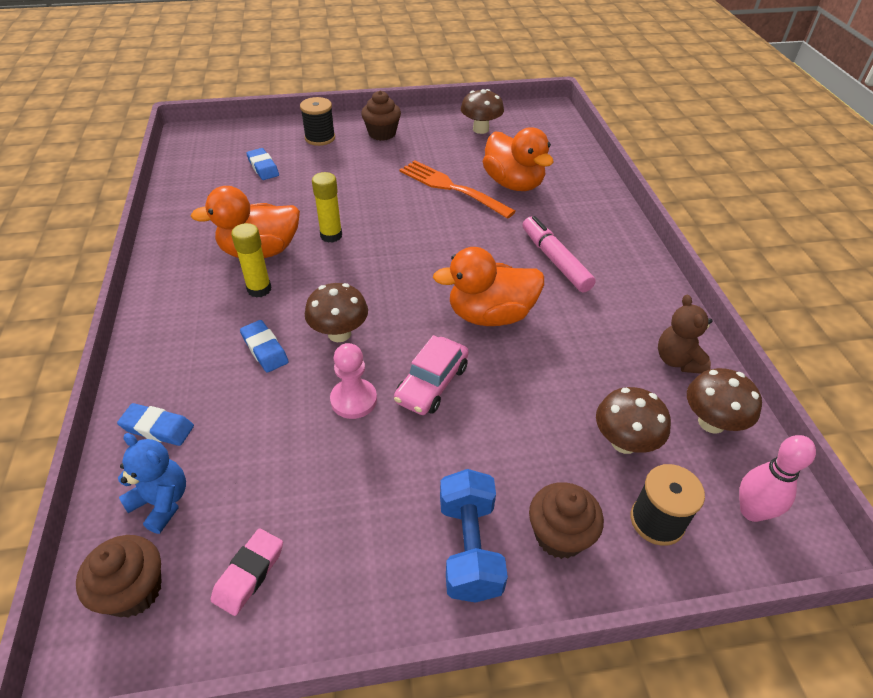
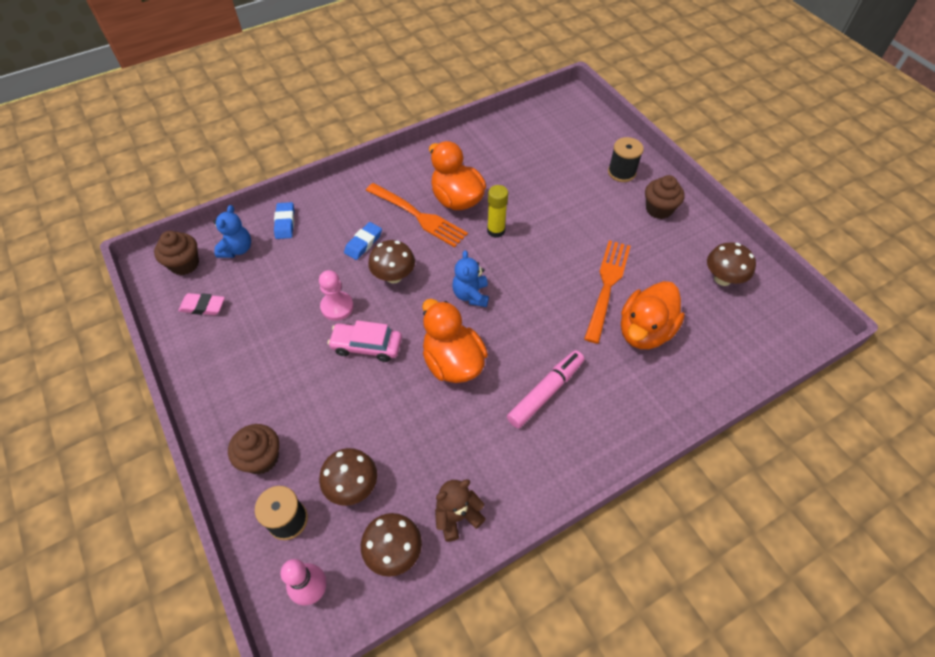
camera: 70 degrees right, 10 degrees up
yellow glue stick [231,223,271,298] -> orange fork [366,183,468,248]
blue eraser [246,148,279,180] -> none
blue dumbbell [440,469,508,603] -> none
none -> blue teddy bear [452,250,489,307]

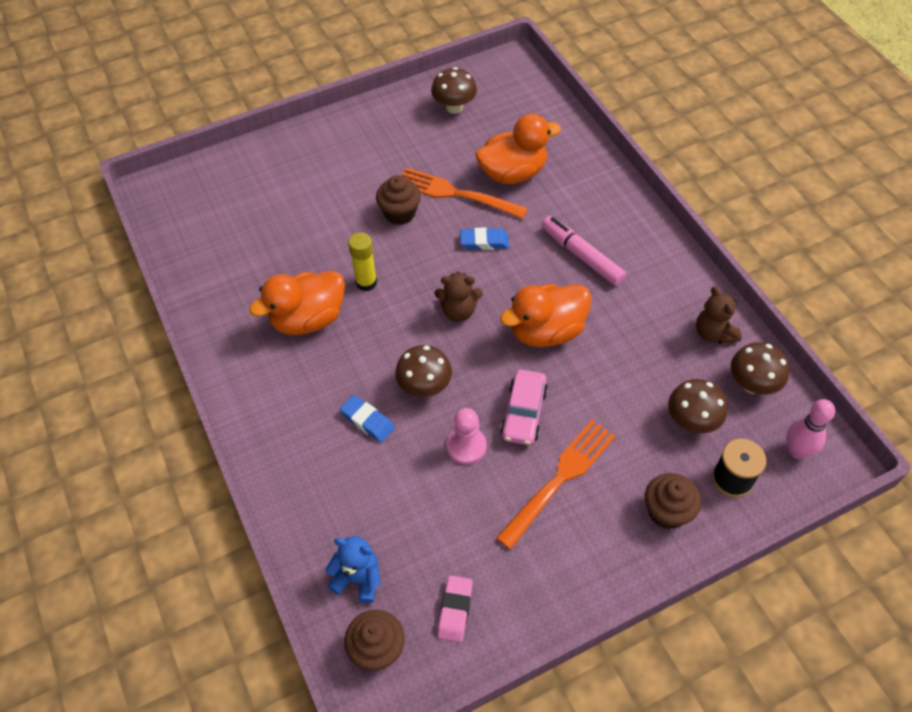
camera: 85 degrees left, 0 degrees up
blue eraser [274,202,295,239] -> blue eraser moved to [460,228,509,250]
orange fork [366,183,468,248] -> orange fork moved to [496,420,615,549]
blue teddy bear [452,250,489,307] -> brown teddy bear [435,272,483,322]
black spool [608,137,644,182] -> none
orange duck [621,281,685,349] -> orange duck turned 60 degrees counterclockwise [475,114,561,184]
brown cupcake [645,175,684,219] -> brown cupcake moved to [376,175,421,225]

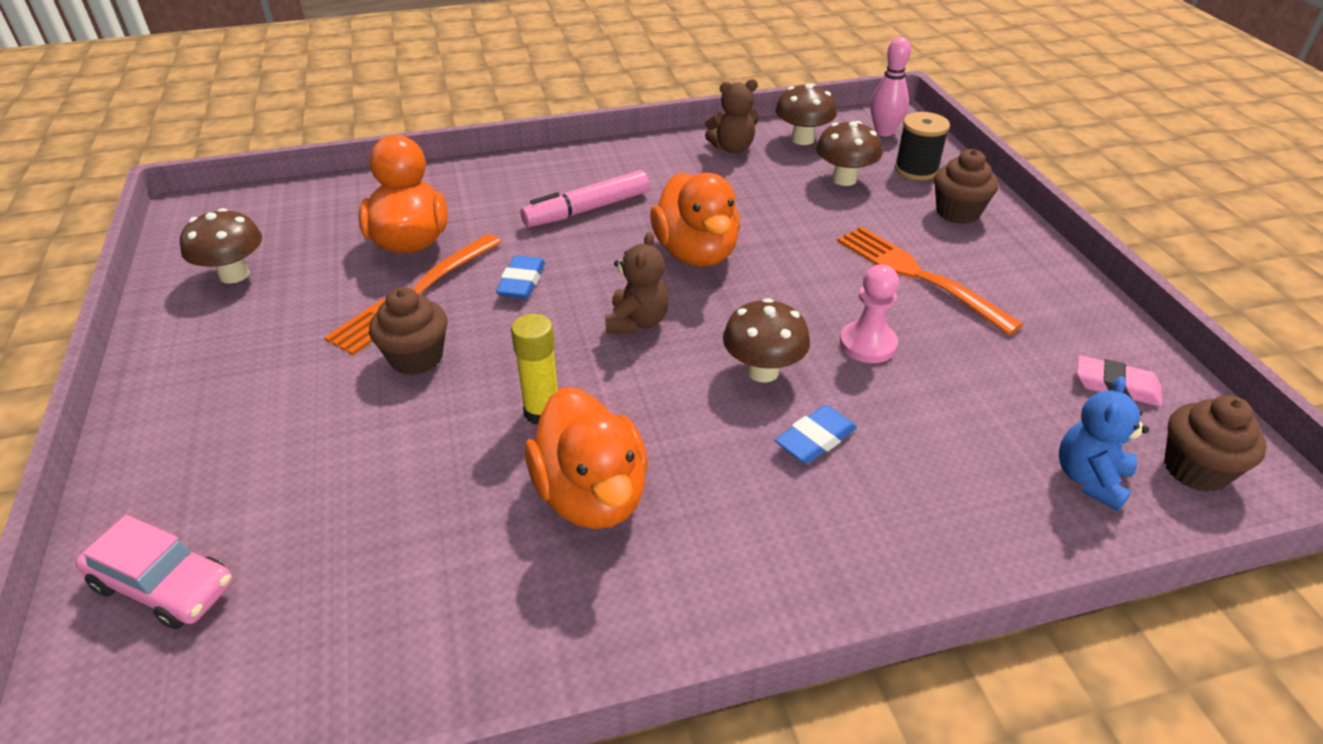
camera: 80 degrees left, 15 degrees down
pink car [500,369,548,445] -> pink car moved to [75,515,233,629]

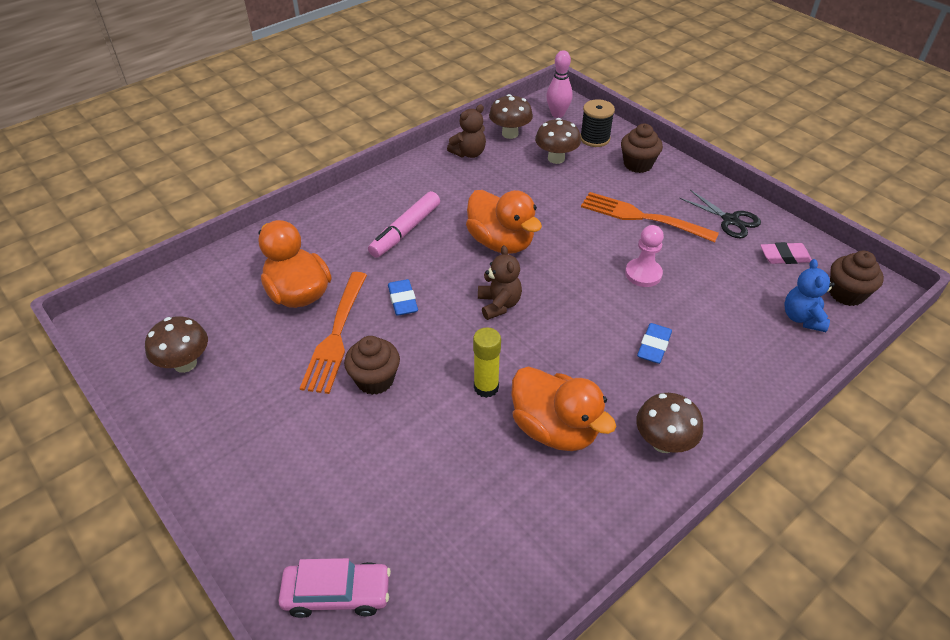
camera: 25 degrees left, 5 degrees up
brown mushroom [723,298,810,383] -> brown mushroom moved to [636,393,703,453]
none -> black scissors [679,190,761,238]

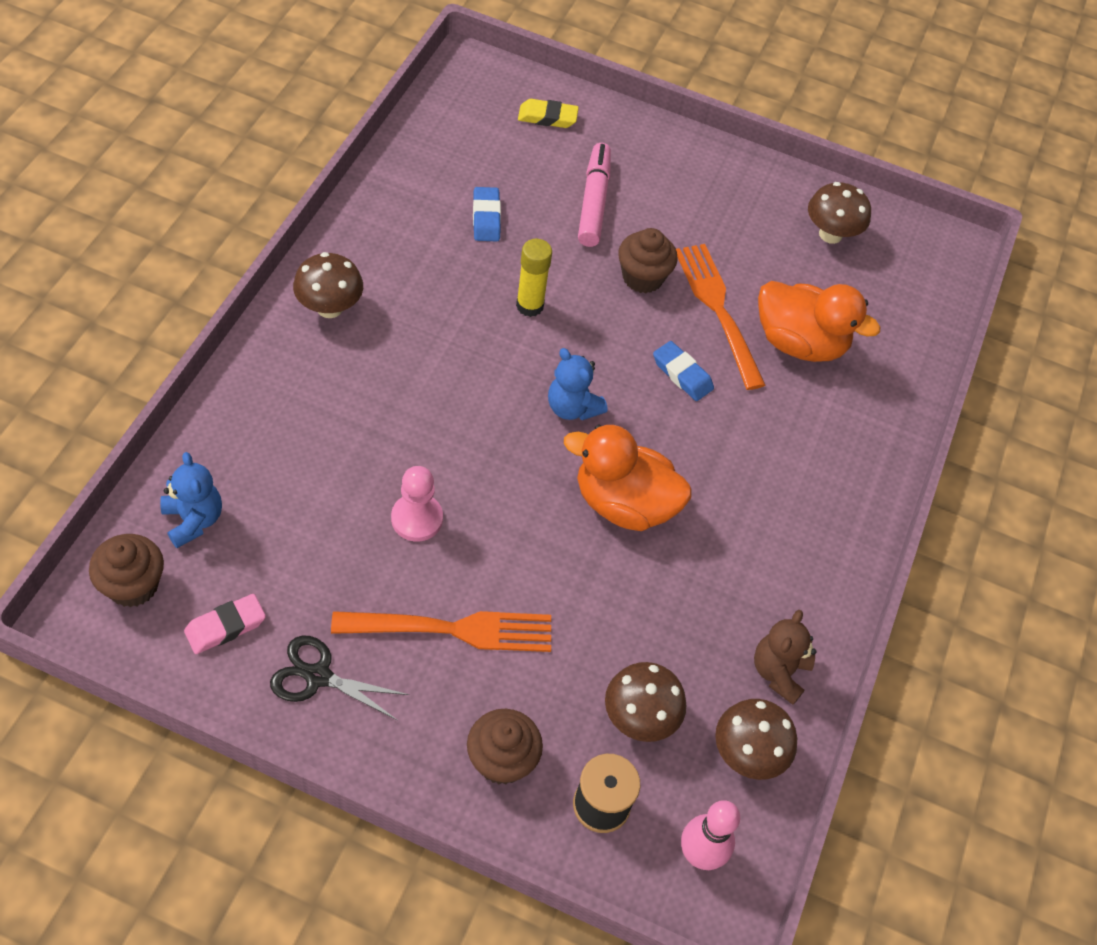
camera: 145 degrees right, 10 degrees up
pink car [278,558,391,618] -> yellow eraser [518,99,579,128]
pink marker [368,191,440,258] -> pink marker moved to [578,143,611,247]
brown teddy bear [478,245,522,320] -> blue teddy bear [548,348,607,420]
orange duck [511,367,616,451] -> none
blue eraser [637,323,672,364] -> blue eraser moved to [473,187,501,241]

